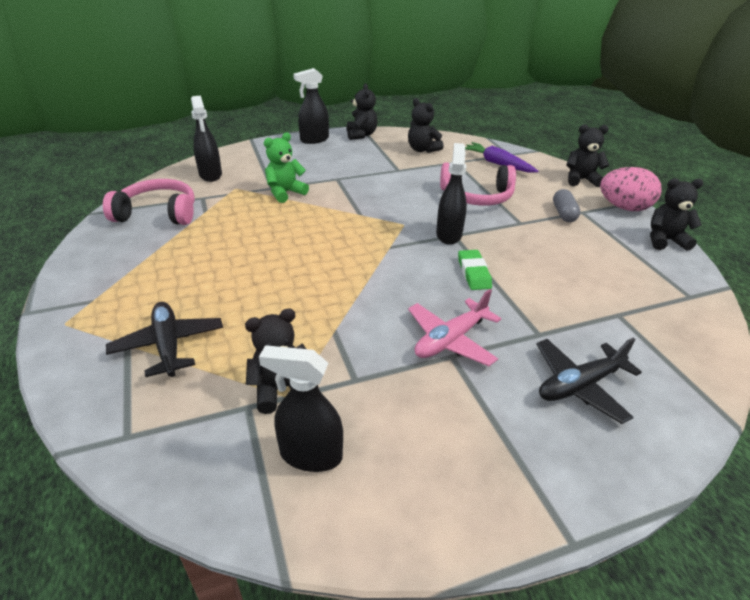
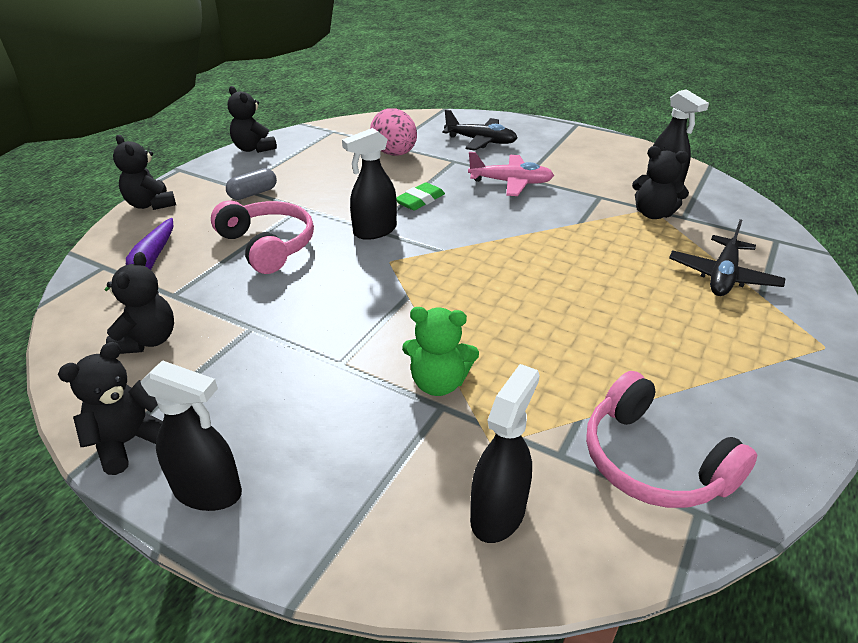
camera: 130 degrees left, 0 degrees up
pink egg [600,167,662,211] -> pink egg moved to [370,108,417,156]

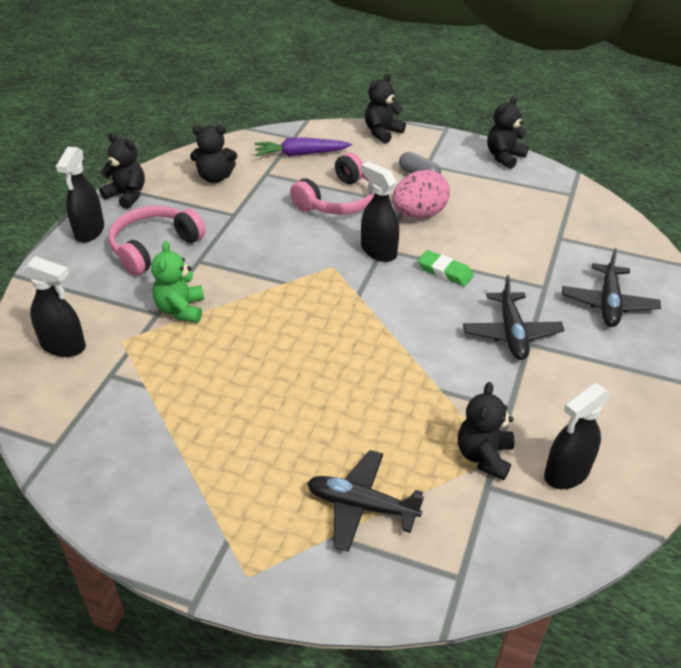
camera: 80 degrees right, 5 degrees up
pink egg [370,108,417,156] -> pink egg moved to [392,170,450,218]
pink plane [468,152,554,196] -> black plane [463,275,564,360]
pink headphones [586,371,757,508] -> pink headphones moved to [109,206,206,276]

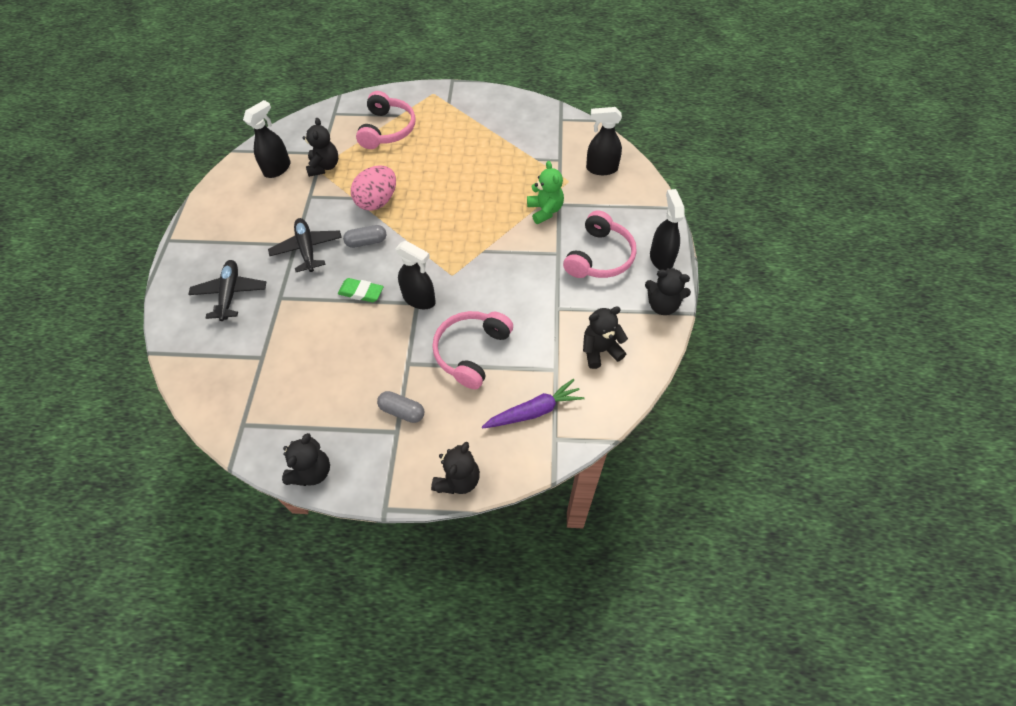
camera: 165 degrees right, 15 degrees up
black plane [307,450,424,552] -> pink headphones [356,91,416,149]
pink egg [392,170,450,218] -> pink egg moved to [351,165,396,211]
none -> grey capsule [343,225,386,248]

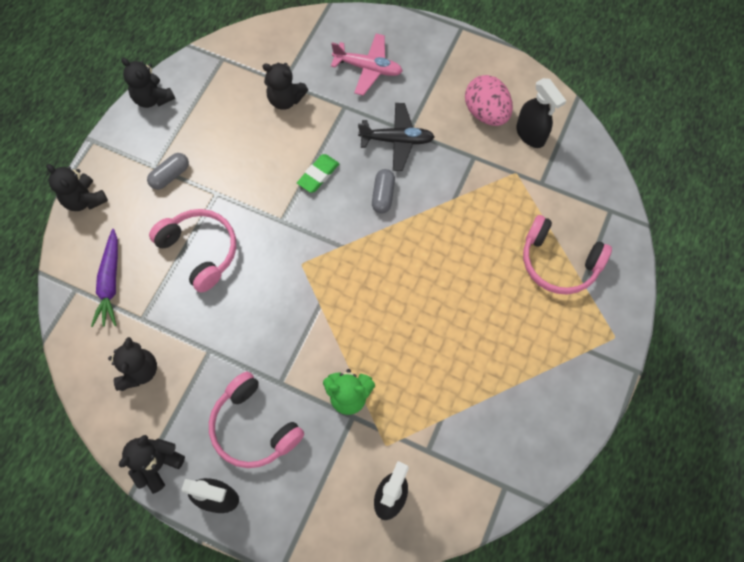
camera: 110 degrees right, 10 degrees up
black plane [188,260,266,321] -> pink plane [331,33,403,96]
black teddy bear [303,118,338,177] -> black teddy bear moved to [262,63,308,110]
pink egg [351,165,396,211] -> pink egg moved to [465,75,513,126]
black spray bottle [395,240,436,309] -> none

